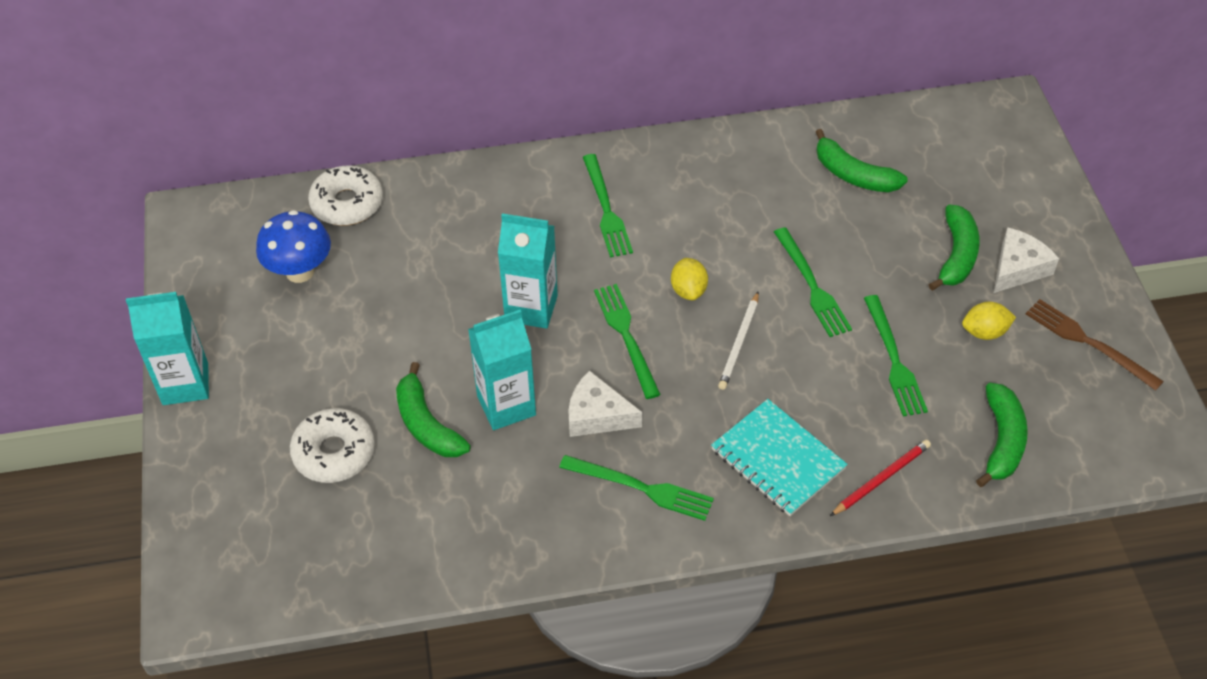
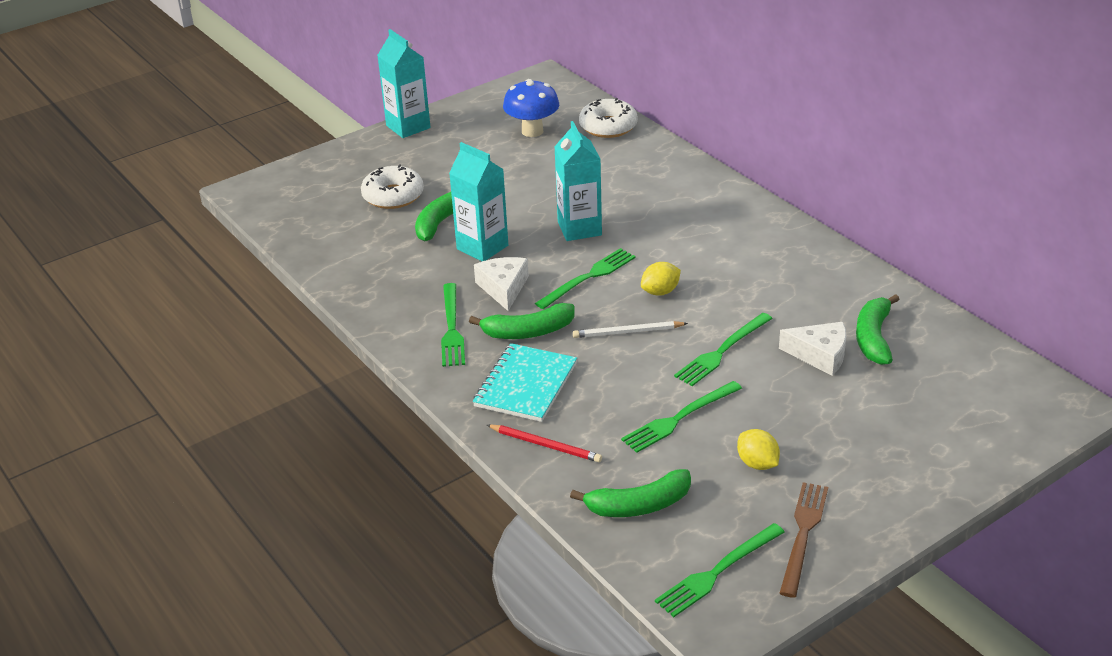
camera: 65 degrees right, 15 degrees down
green fork [583,154,633,257] -> green fork moved to [655,523,785,617]
green banana [929,205,980,291] -> green banana moved to [469,303,574,339]
white cheese [994,227,1059,293] -> white cheese moved to [779,322,846,376]

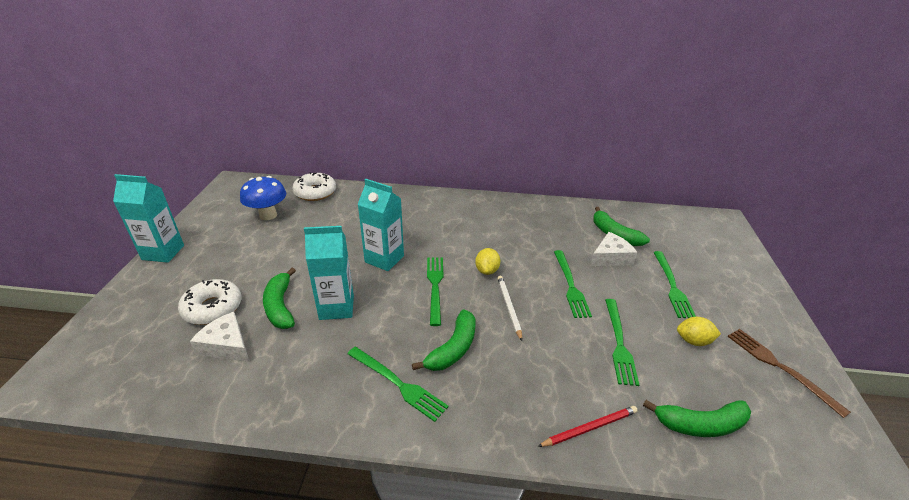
camera: 50 degrees left, 0 degrees up
turquoise notebook [473,343,577,422] -> none
white cheese [474,257,529,311] -> white cheese moved to [190,312,249,362]
green banana [570,469,691,517] -> green banana turned 60 degrees clockwise [643,400,751,437]
white pencil [573,321,688,338] -> white pencil turned 135 degrees clockwise [497,276,522,341]
green fork [655,523,785,617] -> green fork moved to [653,251,696,318]

